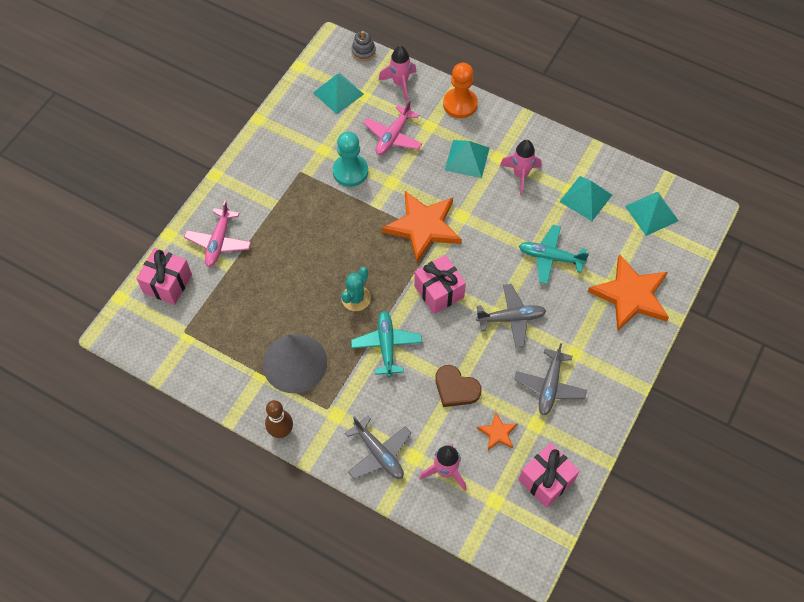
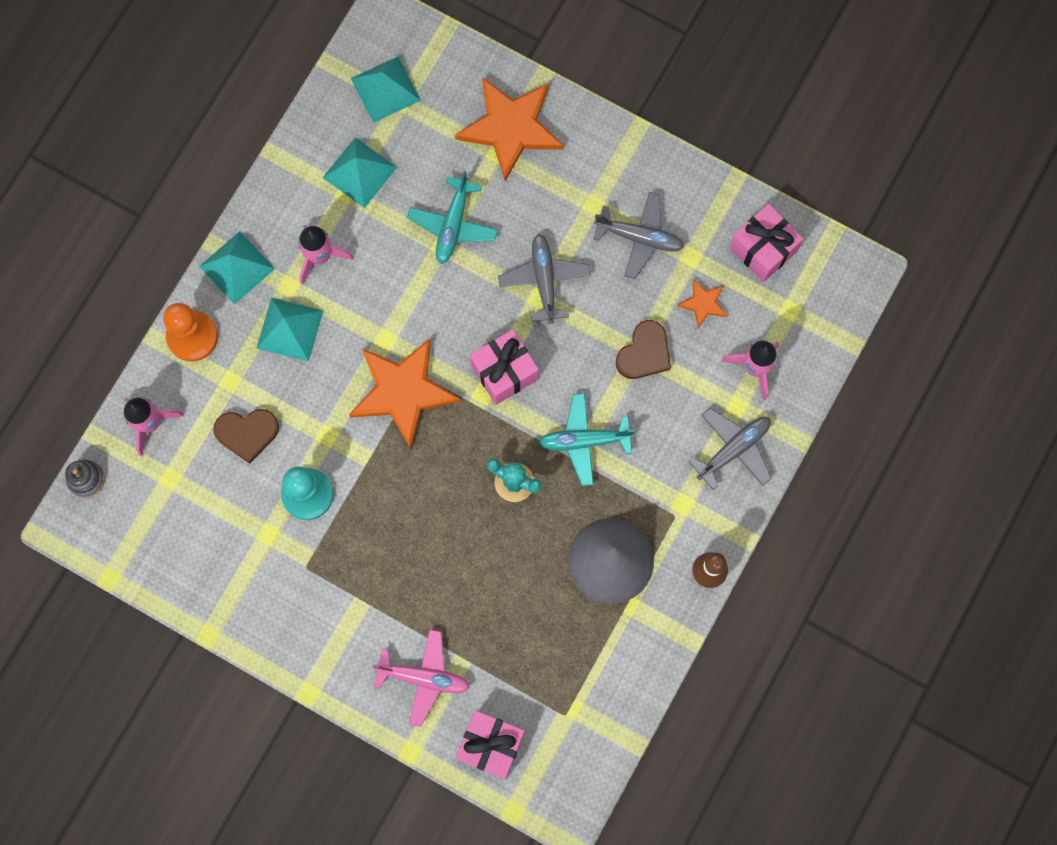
camera: 90 degrees left, 15 degrees up
turquoise pyramid [313,73,364,114] -> turquoise pyramid moved to [199,231,275,304]
pink plane [363,100,422,155] -> brown heart [213,409,279,464]

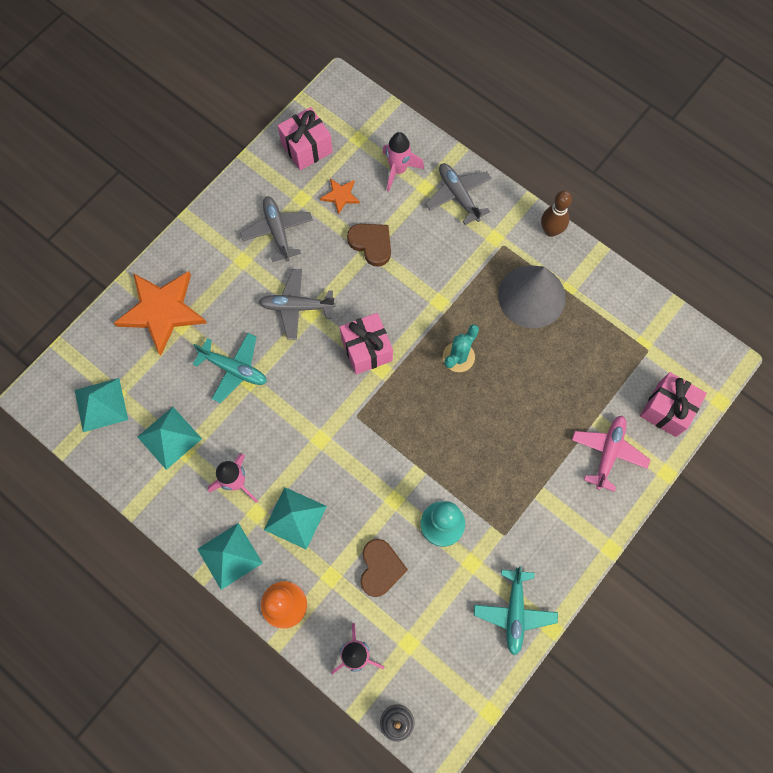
camera: 80 degrees left, 5 degrees down
orange star [349,339,461,448] -> none
turquoise plane [539,393,635,486] -> turquoise plane moved to [474,566,558,656]
grey plane [593,192,685,279] -> grey plane turned 45 degrees counterclockwise [240,196,313,262]

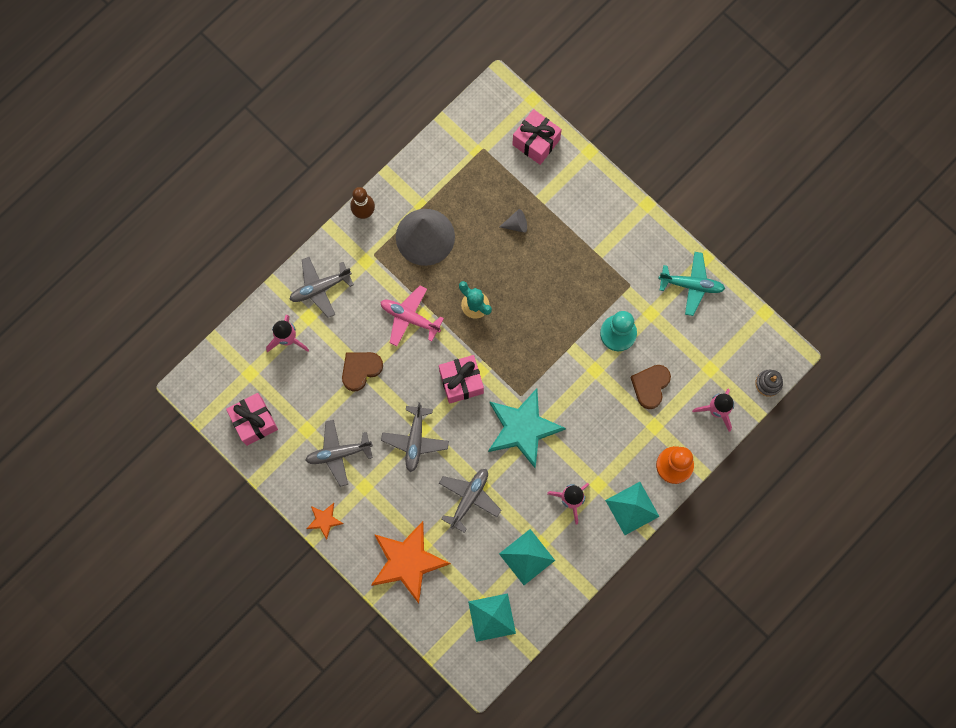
camera: 85 degrees left, 5 degrees up
turquoise plane [193,333,267,403] -> grey plane [439,469,501,533]
turquoise pyramid [264,487,327,550] -> none
orange star [320,178,360,214] -> orange star moved to [306,503,344,540]
brown heart [360,539,408,597] -> brown heart turned 75 degrees counterclockwise [630,365,671,409]
pink plane [572,415,650,492] -> pink plane moved to [381,286,444,346]
none -> turquoise star [488,388,566,468]
none -> grey cone [500,209,527,233]

